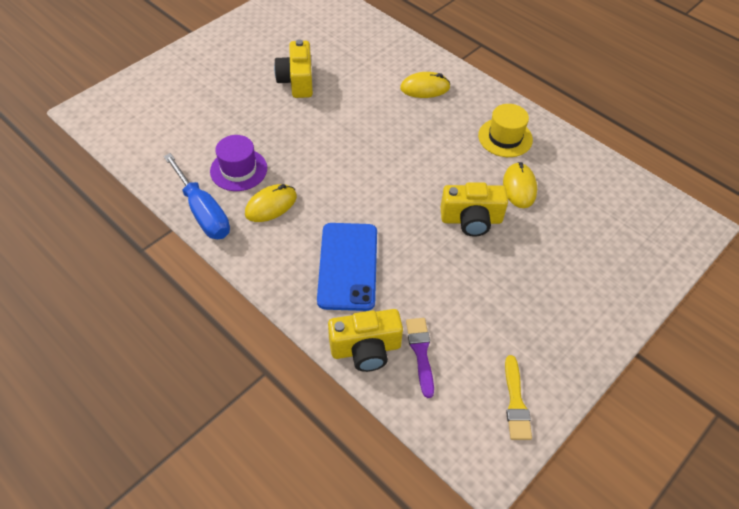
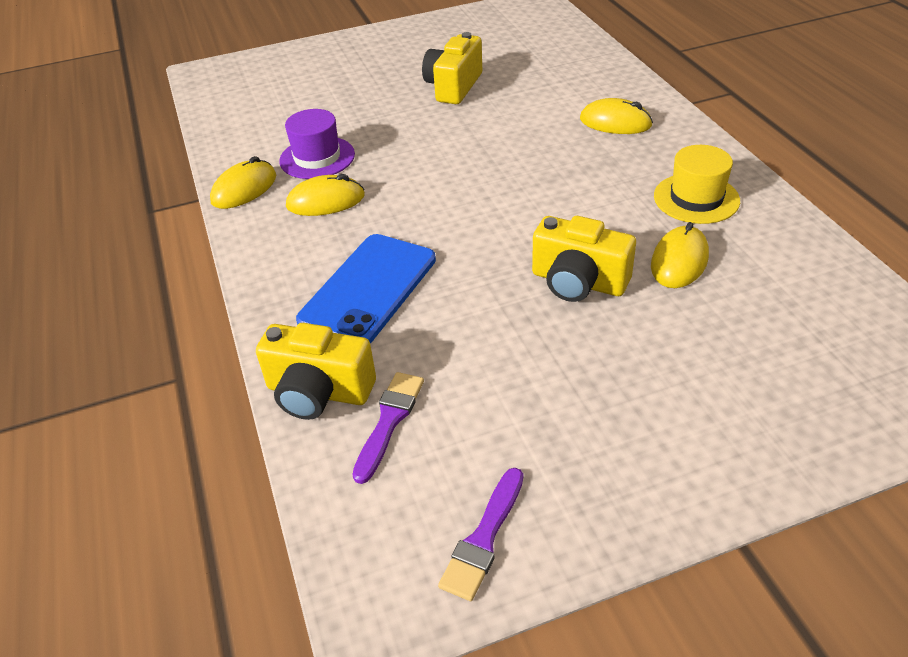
camera: 30 degrees right, 10 degrees down
blue screwdriver [163,153,230,239] -> yellow mouse [210,156,276,209]
yellow brush [505,355,532,440] -> purple brush [438,468,523,601]

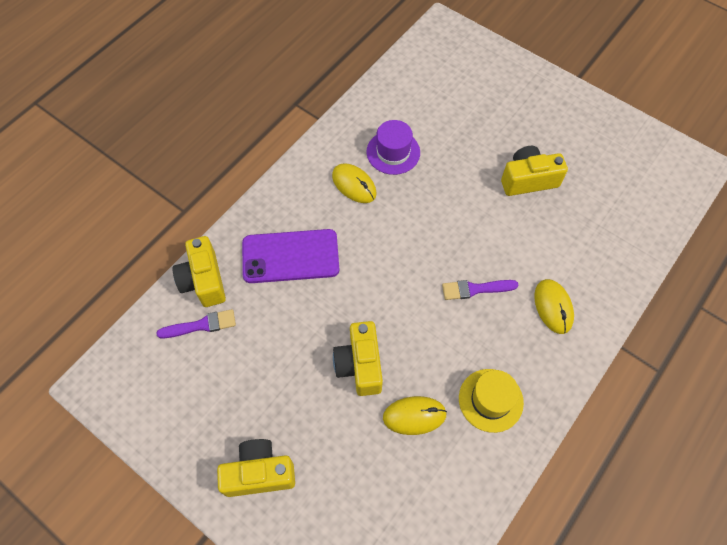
camera: 55 degrees right, 20 degrees up
yellow mouse [210,156,276,209] -> none
blue phone [296,234,436,343] -> purple phone [242,229,339,283]
purple brush [438,468,523,601] -> purple brush moved to [442,280,518,300]
none -> yellow camera [217,439,295,497]

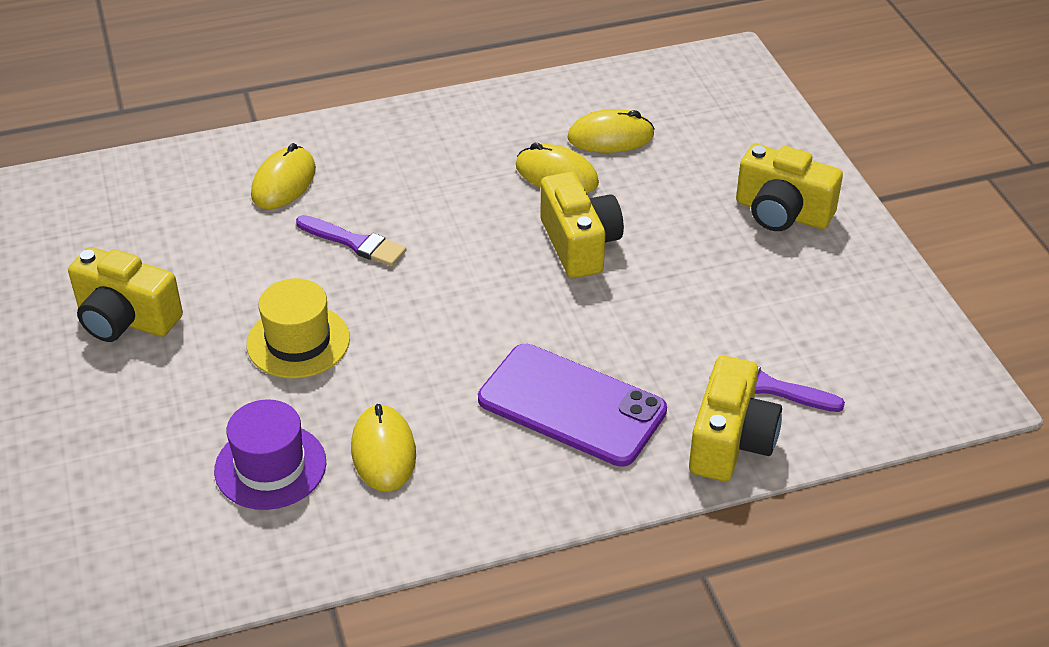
camera: 145 degrees left, 20 degrees down
yellow camera [333,321,383,396] -> yellow camera turned 45 degrees counterclockwise [541,172,624,278]
yellow hat [459,369,524,433] -> yellow hat moved to [247,278,350,379]
none -> yellow mouse [567,109,655,153]

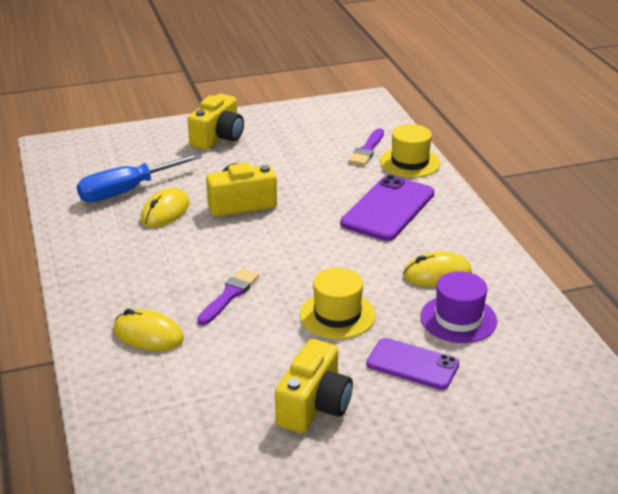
camera: 90 degrees left, 10 degrees down
yellow mouse [567,109,655,153] -> blue screwdriver [77,154,201,202]
yellow camera [689,356,782,481] -> yellow hat [380,124,441,178]
none -> purple phone [366,338,459,390]

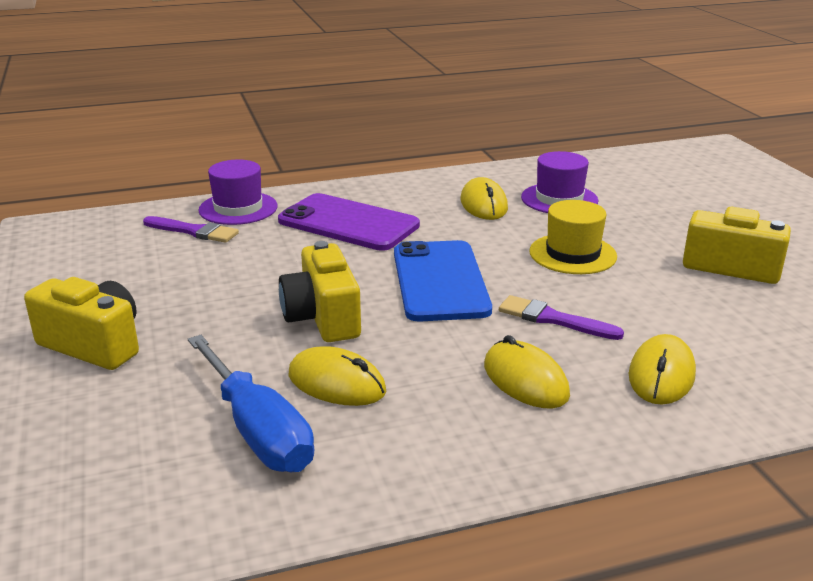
camera: 90 degrees left, 5 degrees down
purple phone [366,338,459,390] -> none
yellow hat [380,124,441,178] -> purple hat [198,160,278,225]
none -> blue phone [394,240,492,322]
none -> yellow mouse [484,335,570,408]

